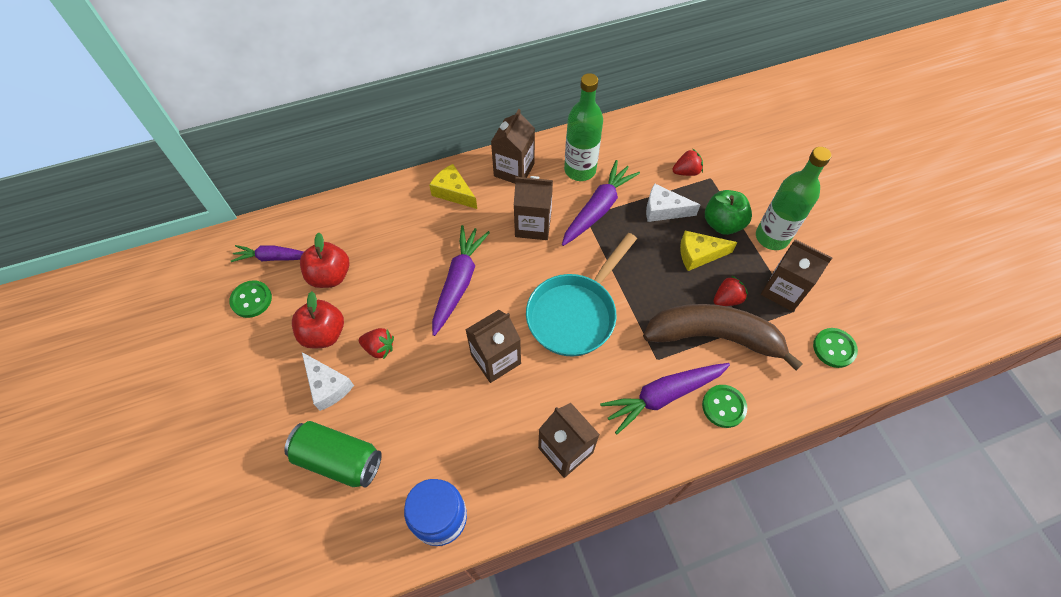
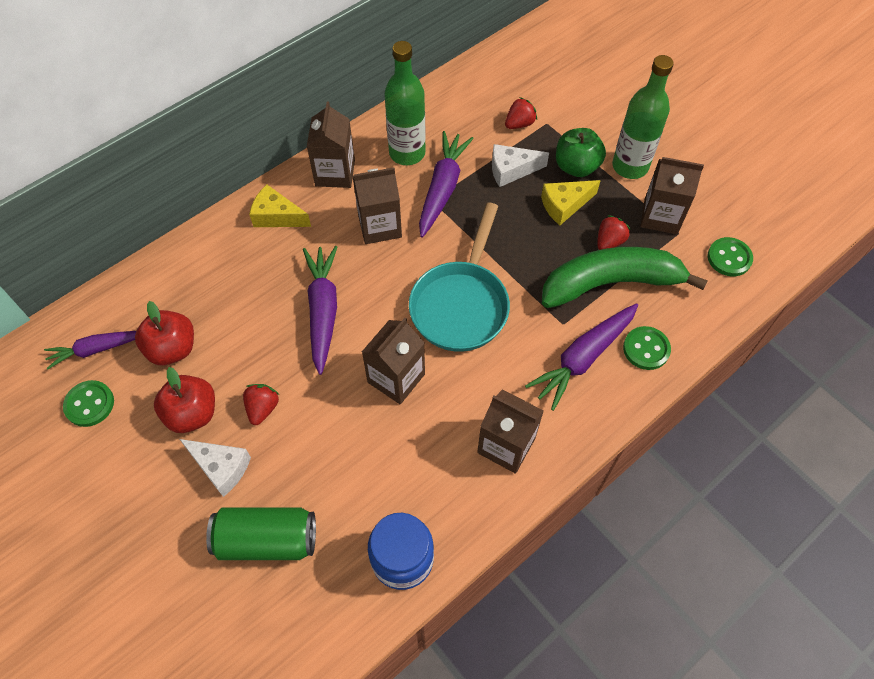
camera: 20 degrees left, 0 degrees up
red strawberry [359,328,394,359] -> red strawberry turned 75 degrees counterclockwise [243,384,279,425]
brown banana [643,304,803,370] -> green banana [542,247,708,308]

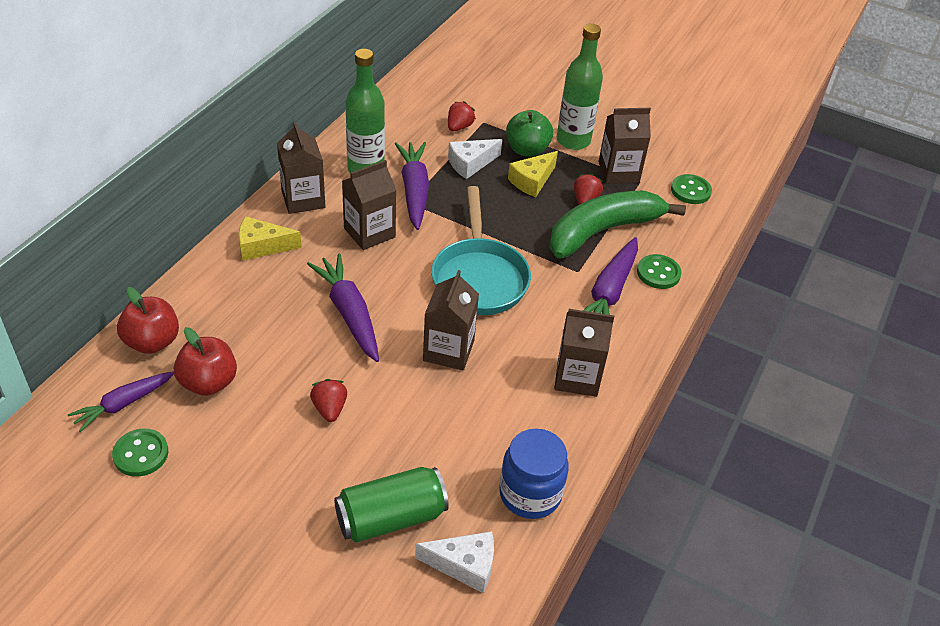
camera: 25 degrees left, 15 degrees down
red apple [154,367,215,433] -> red apple moved to [117,287,179,354]
white cheese [180,439,251,497] -> white cheese moved to [415,531,494,593]

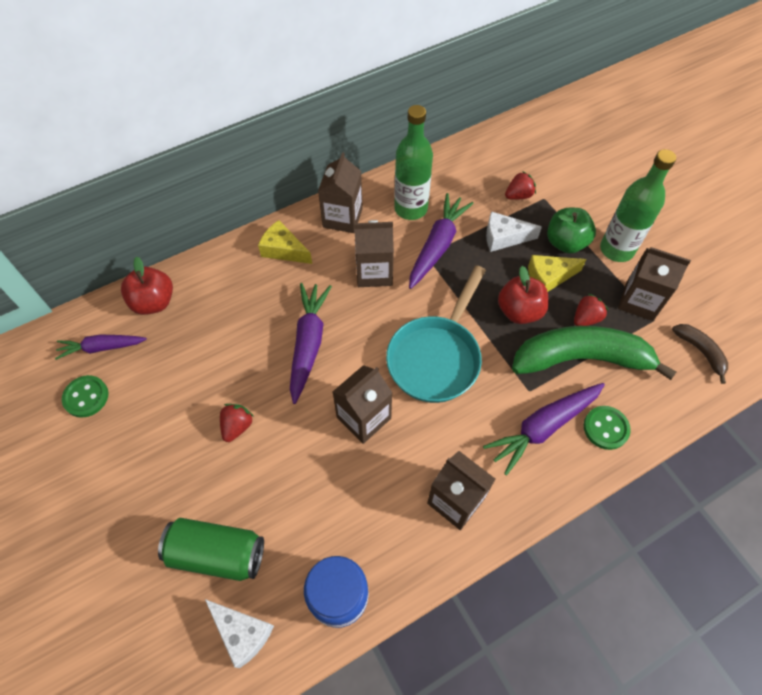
camera: 35 degrees right, 15 degrees up
red apple [174,327,237,396] -> red apple moved to [498,266,549,324]
green button [671,174,712,204] -> brown banana [672,324,728,384]

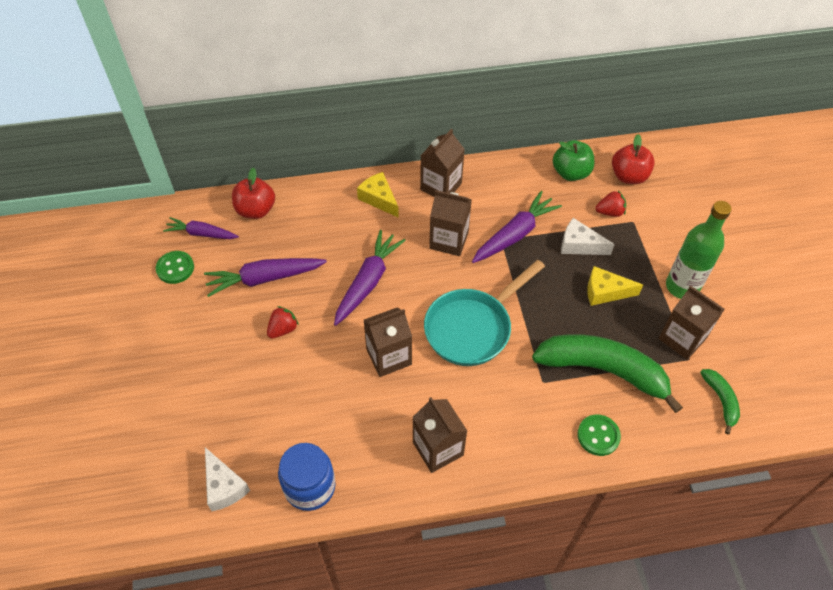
camera: 20 degrees right, 5 degrees down
green can [158,518,264,581] -> none
green bottle [394,105,433,220] -> none
purple carrot [483,383,605,475] -> purple carrot moved to [204,258,327,297]
red apple [498,266,549,324] -> red apple moved to [612,134,655,184]
green apple [547,207,596,254] -> green apple moved to [553,140,594,181]
red strawberry [574,294,608,326] -> none
brown banana [672,324,728,384] -> green banana [700,369,740,434]

